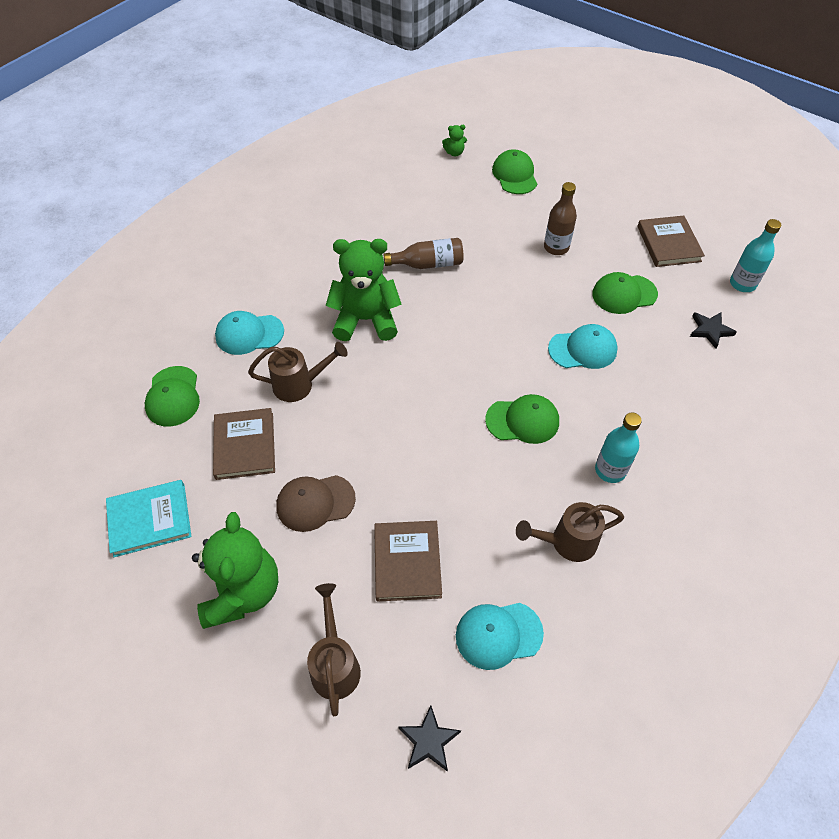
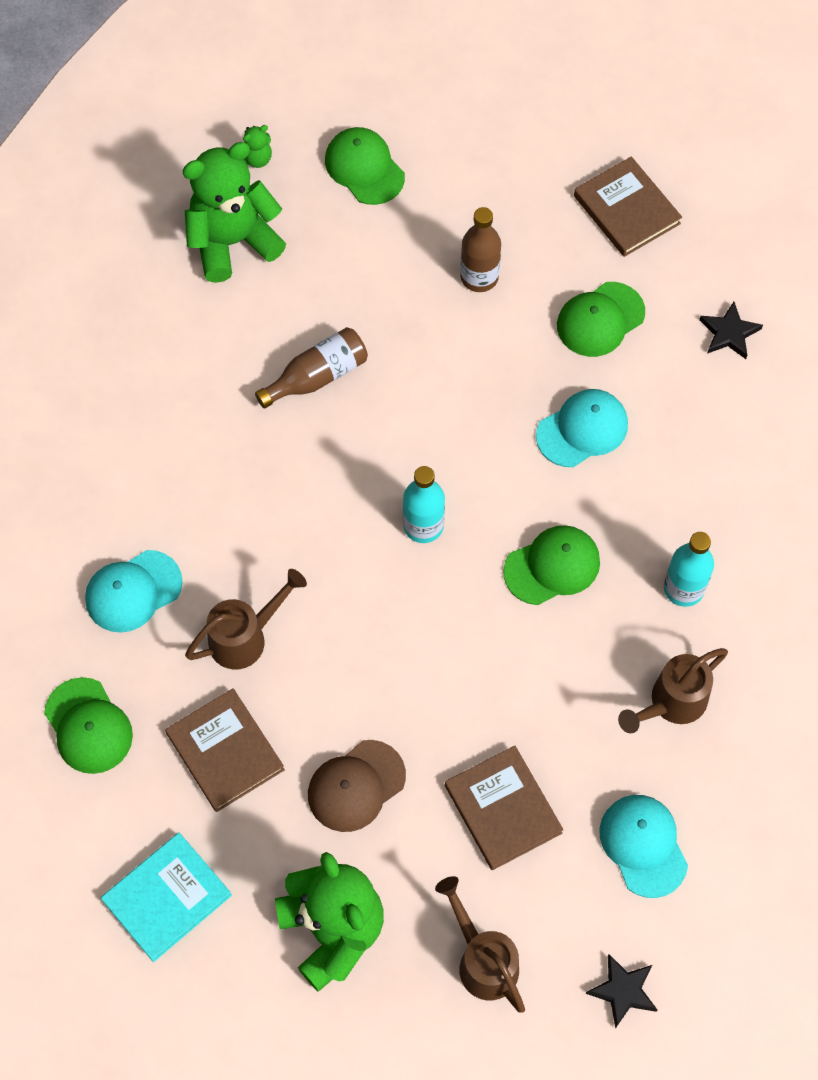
camera: 25 degrees left, 10 degrees up
green teddy bear [325,239,402,341] -> green teddy bear moved to [182,142,286,283]
turquoise cap [456,603,544,670] -> turquoise cap turned 105 degrees clockwise [600,795,688,898]
turquoise bottle [730,219,781,292] -> turquoise bottle moved to [403,466,445,543]

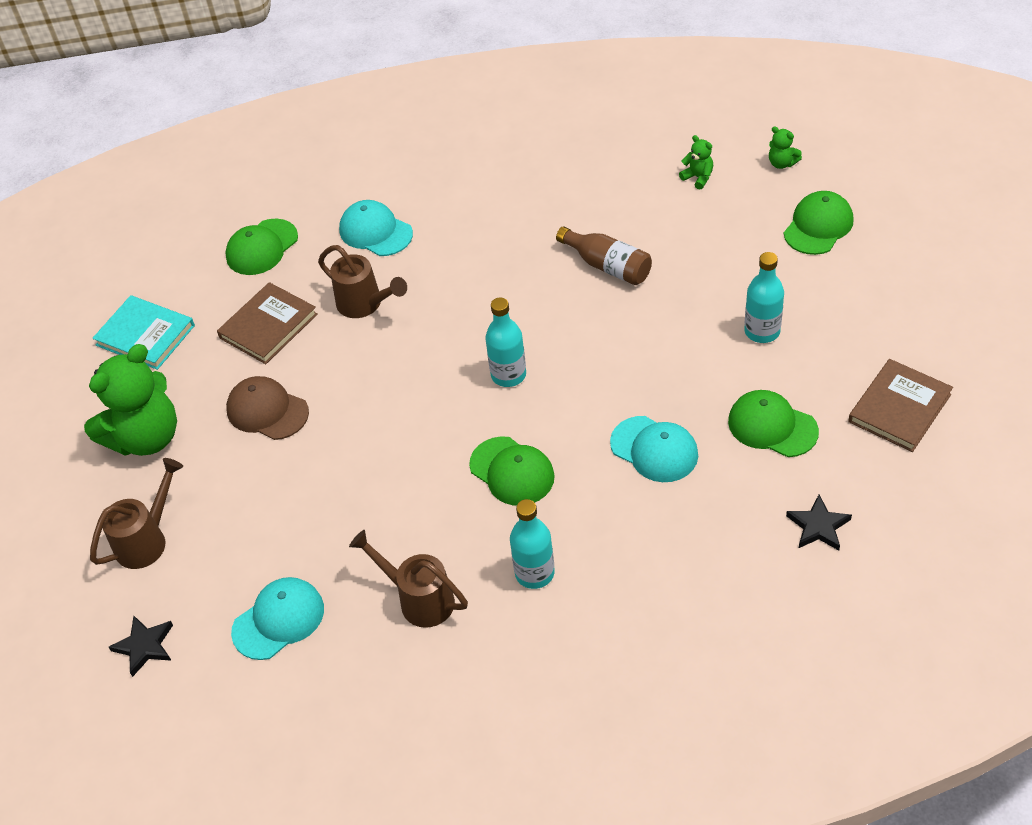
camera: 75 degrees right, 15 degrees down
green teddy bear [182,142,286,283] -> green teddy bear [679,135,713,189], size x0.41
brown book [445,746,563,870] -> none
brown bottle [460,207,501,292] -> turquoise bottle [744,252,784,343]

